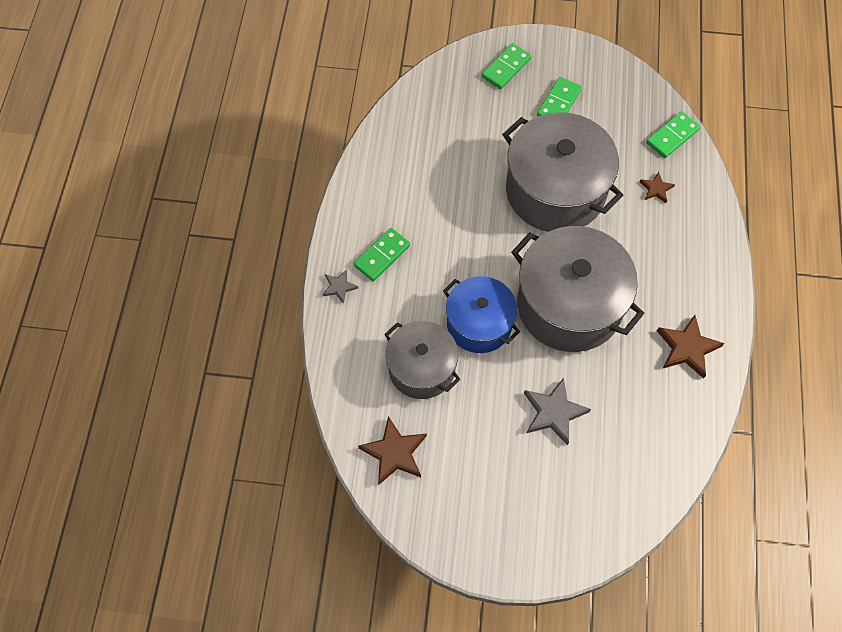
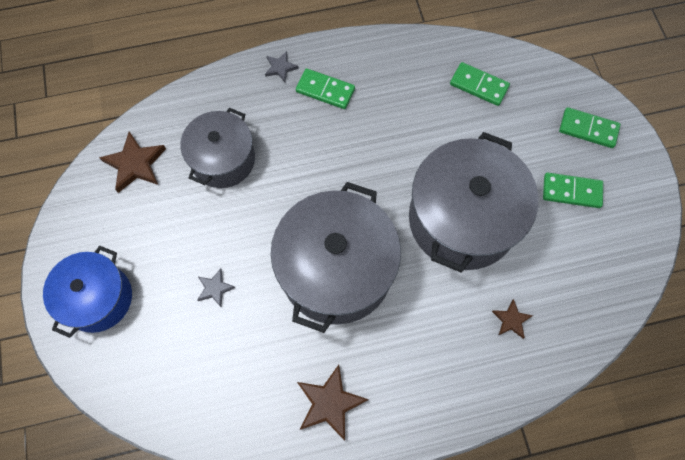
camera: 70 degrees right, 5 degrees up
blue pot [443,276,520,353] -> blue pot moved to [43,246,132,338]
grey star [524,378,591,445] -> grey star [197,269,236,307], size x0.57
green domino [646,111,700,158] -> green domino moved to [450,62,510,106]

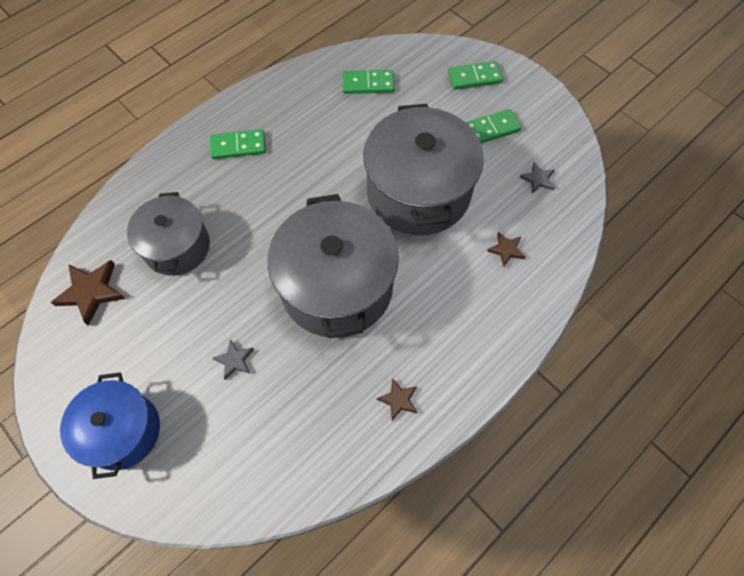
camera: 30 degrees left, 5 degrees down
grey star [265,51,299,82] -> grey star moved to [519,162,555,194]
brown star [297,365,369,441] -> brown star [377,378,417,420], size x0.57

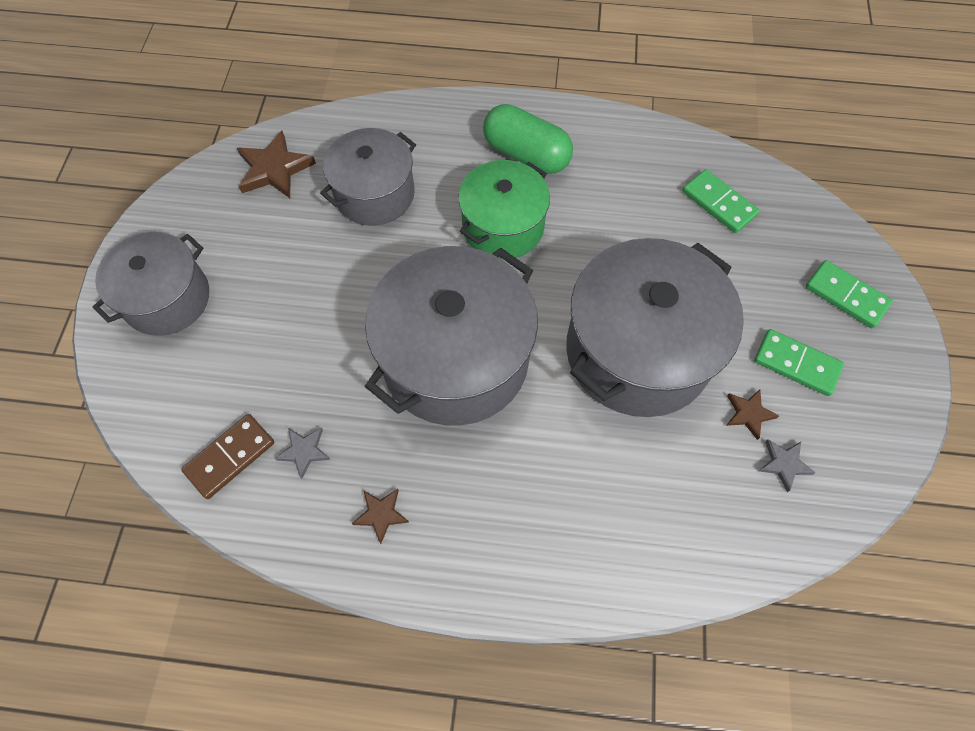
camera: 50 degrees right, 0 degrees up
blue pot [60,372,160,479] -> grey pot [92,232,209,336]
green domino [210,129,266,159] -> green capsule [483,104,573,174]
grey star [213,339,254,380] -> grey star moved to [275,428,331,479]
brown star [487,232,525,267] -> brown star moved to [726,389,779,440]
none -> brown domino [181,414,275,499]
none -> green pot [458,160,550,259]

